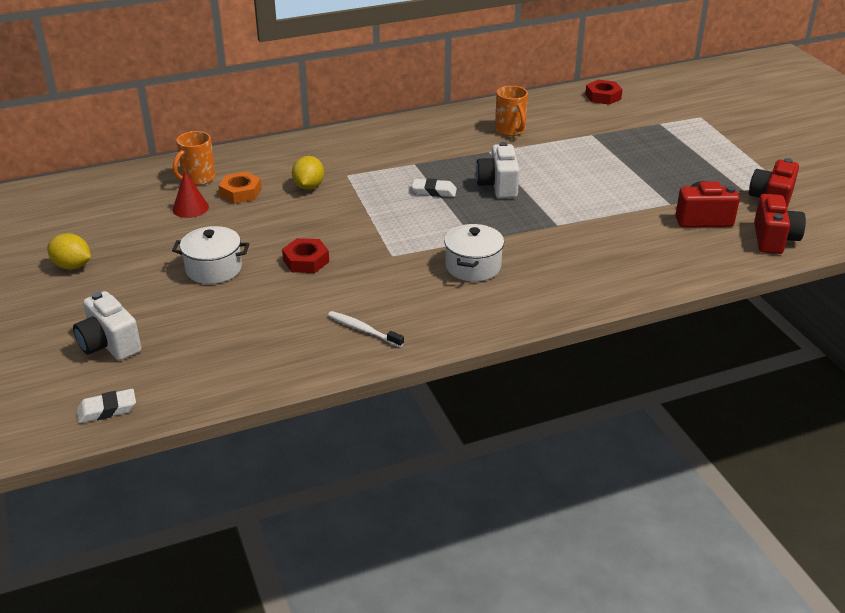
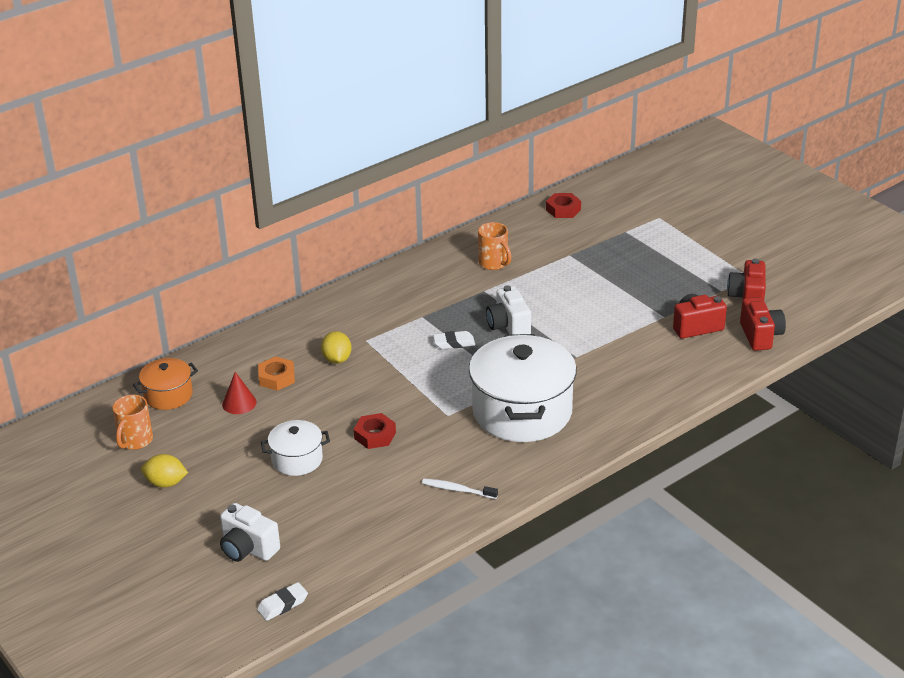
camera: 15 degrees left, 0 degrees up
orange mug [173,131,216,185] -> orange mug moved to [112,395,153,450]
white pot [444,224,504,282] -> white pot [469,334,577,442], size x2.01
none -> orange pot [133,358,198,410]

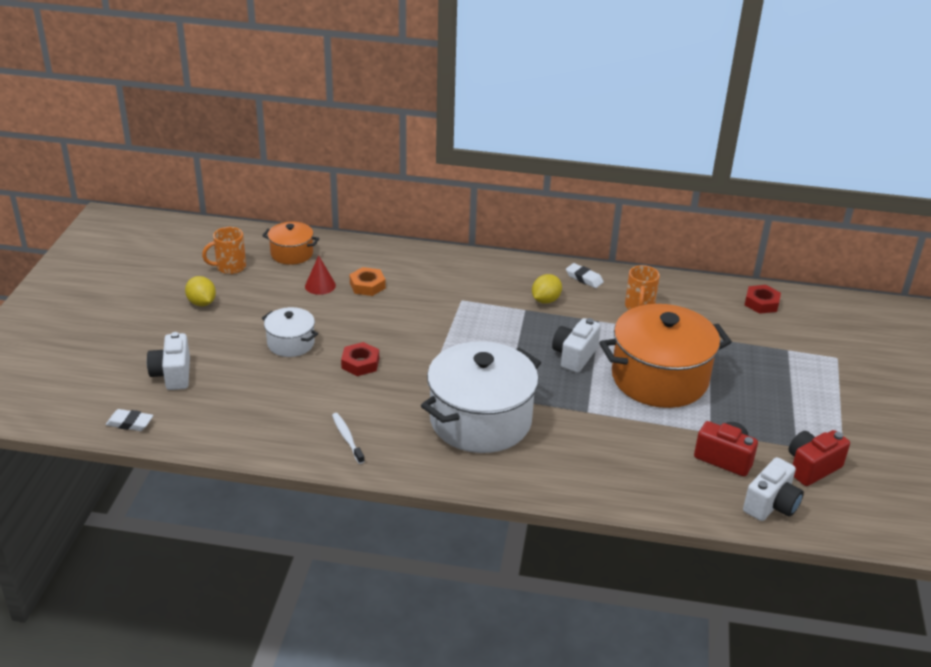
camera: 45 degrees right, 0 degrees up
yellow lemon [321,331,352,364] -> yellow lemon moved to [532,274,562,304]
white eraser [433,331,475,349] -> white eraser moved to [566,263,604,288]
red camera [740,297,786,351] -> white camera [743,457,804,521]
none -> orange pot [599,304,732,408]

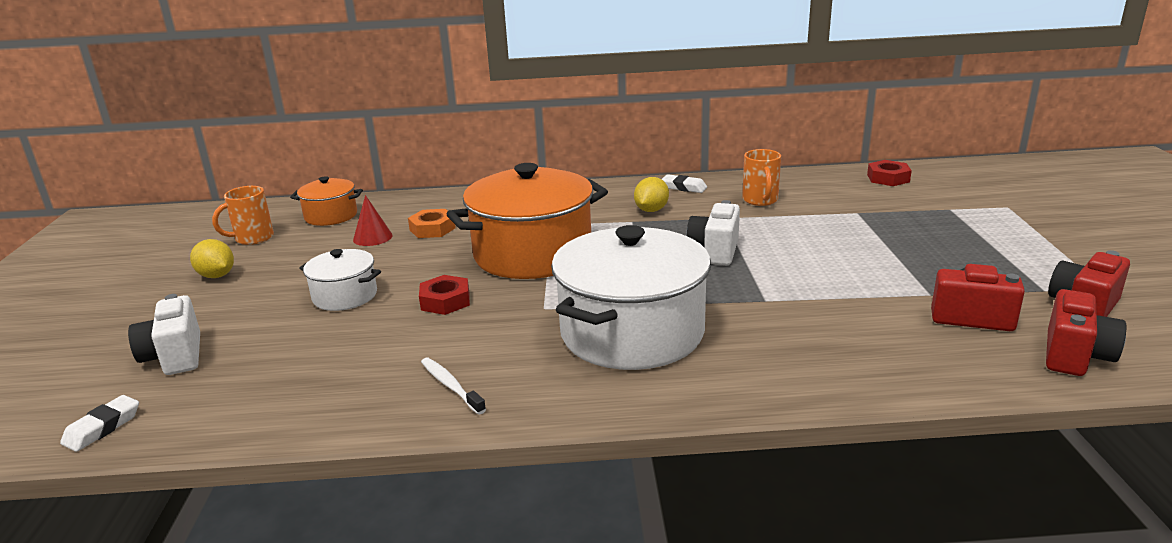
camera: 10 degrees left, 10 degrees down
white eraser [106,409,153,431] -> white eraser turned 60 degrees counterclockwise [60,395,139,452]
orange pot [599,304,732,408] -> orange pot moved to [447,163,608,279]
white camera [743,457,804,521] -> red camera [1046,289,1126,376]

